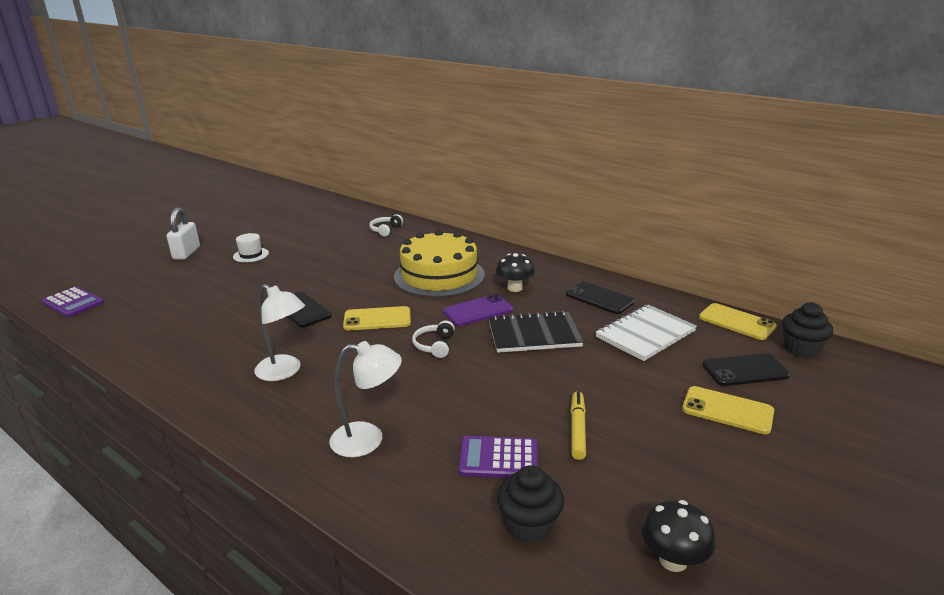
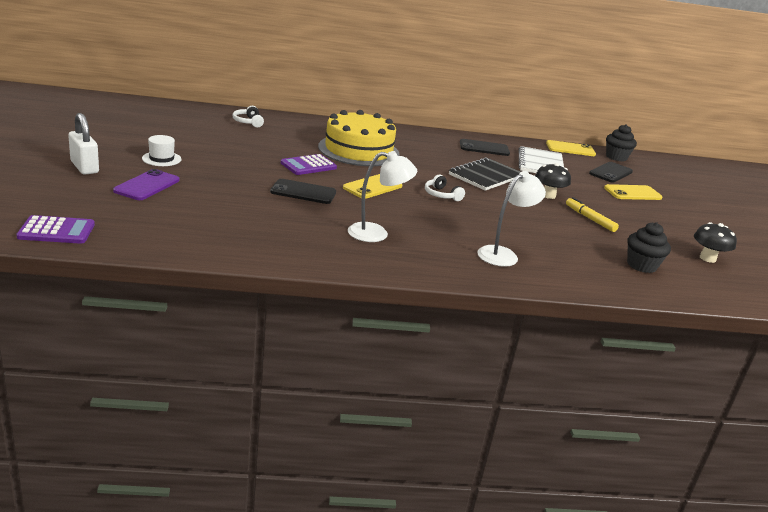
camera: 45 degrees left, 0 degrees up
purple phone [443,294,513,326] -> purple phone moved to [113,169,179,200]
purple calculator [459,436,538,478] -> purple calculator moved to [281,154,337,175]
black mushroom [496,253,535,292] -> black mushroom moved to [535,163,571,199]

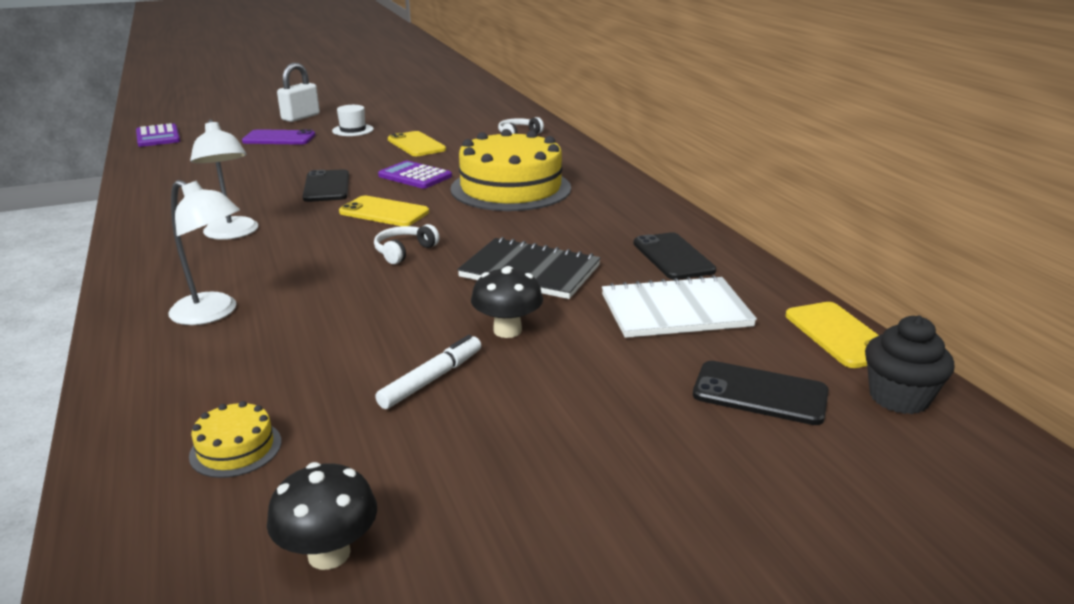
camera: 75 degrees right, 0 degrees up
yellow marker [566,197,619,232] -> white marker [375,335,481,409]
yellow phone [604,184,662,200] -> yellow phone moved to [388,131,446,156]
black cupcake [627,222,671,273] -> yellow cake [189,401,281,478]

